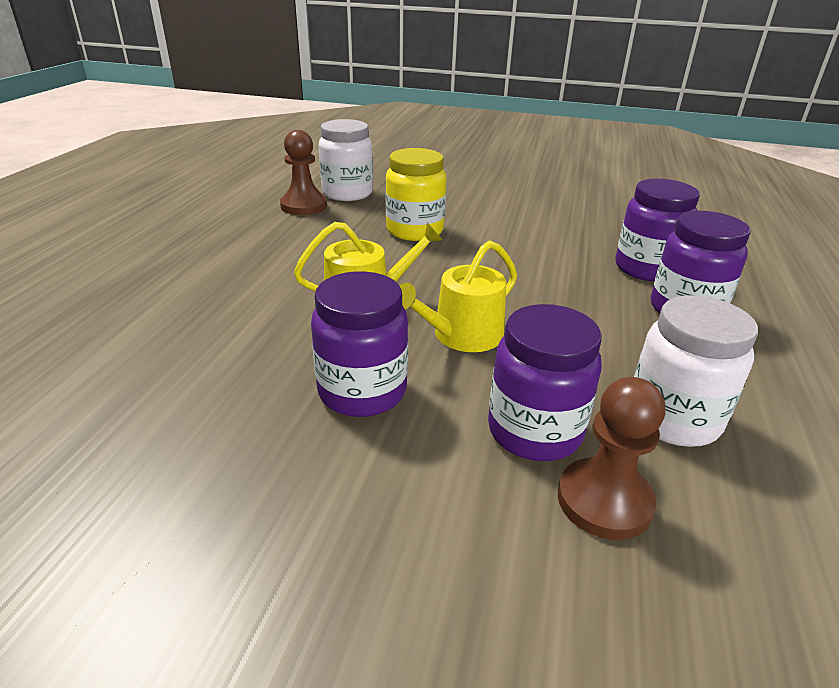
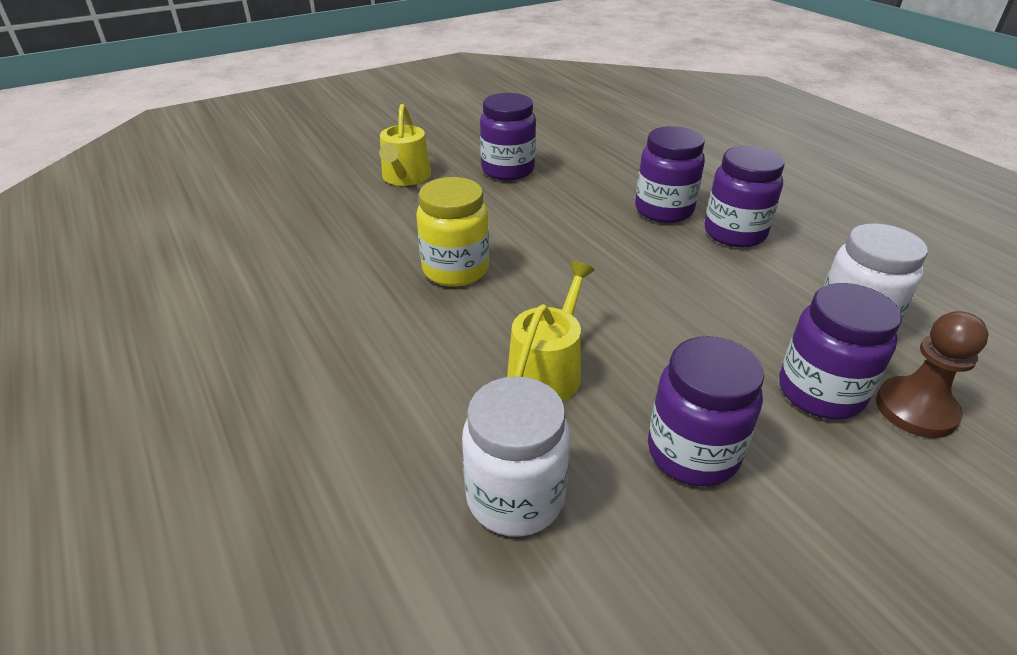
camera: 45 degrees left, 5 degrees up
brown pawn [280,130,327,215] -> none
white jar [319,119,373,201] -> white jar moved to [462,376,570,537]
yellow watering can [399,240,517,352] -> yellow watering can moved to [379,104,431,186]
none -> purple jar [480,93,536,180]

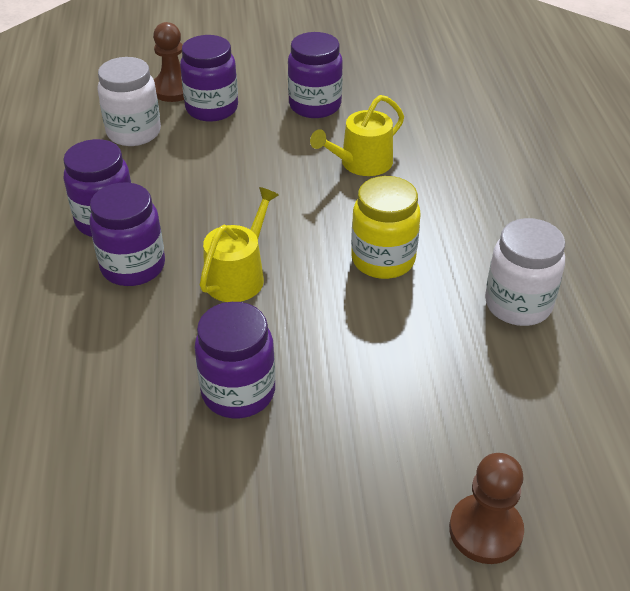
camera: 155 degrees left, 5 degrees up
yellow watering can [379,104,431,186] -> yellow watering can moved to [200,187,279,302]
white jar [462,376,570,537] -> white jar moved to [485,218,565,326]
none -> brown pawn [449,453,524,564]

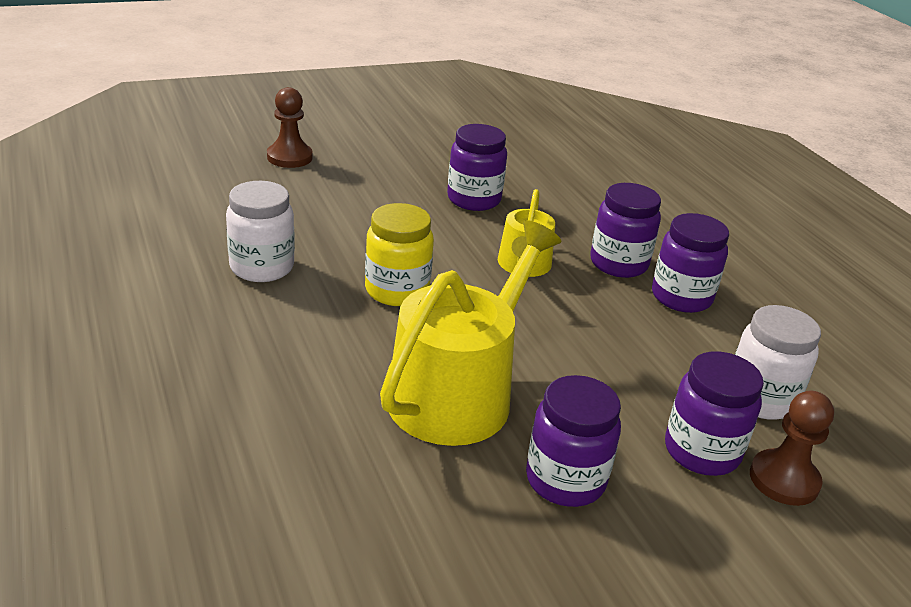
camera: 160 degrees right, 10 degrees down
yellow watering can [310,95,404,176] -> yellow watering can [380,220,562,446], size x1.82

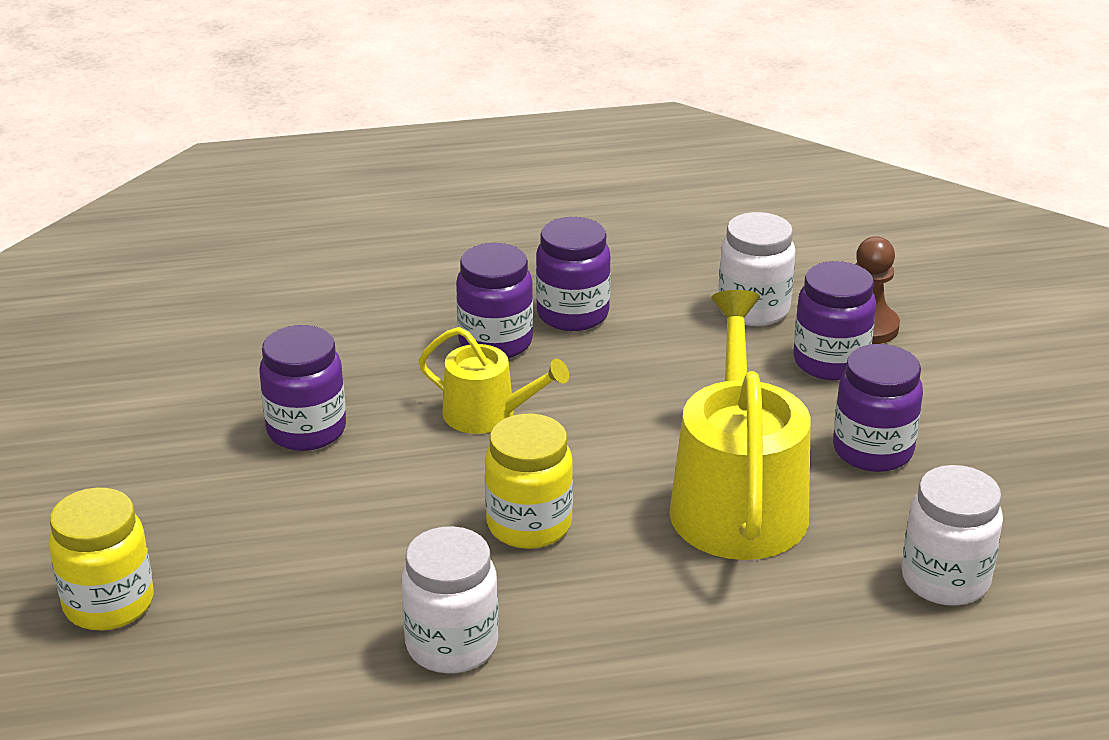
camera: 75 degrees left, 0 degrees up
brown pawn [267,87,313,168] -> yellow jar [49,488,154,631]
yellow watering can [380,220,562,446] -> yellow watering can turned 45 degrees clockwise [669,290,811,560]
none -> white jar [902,465,1003,606]

